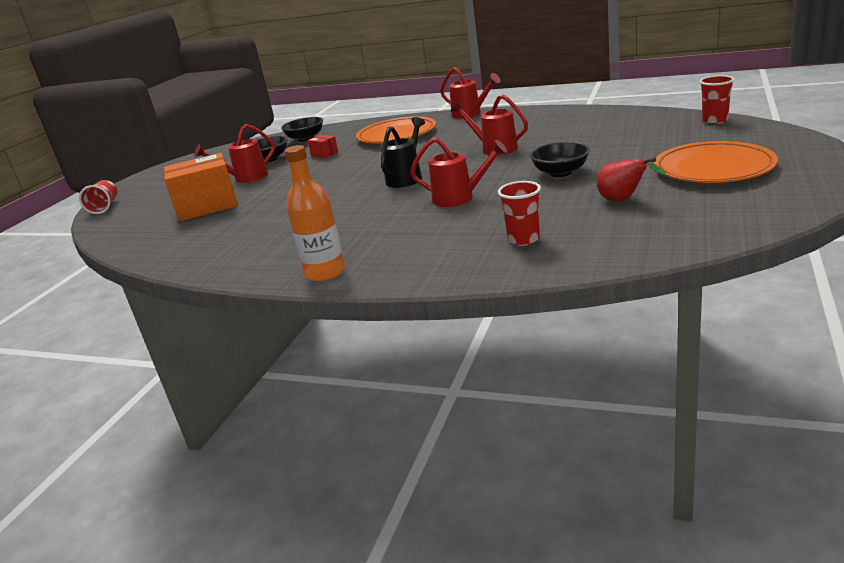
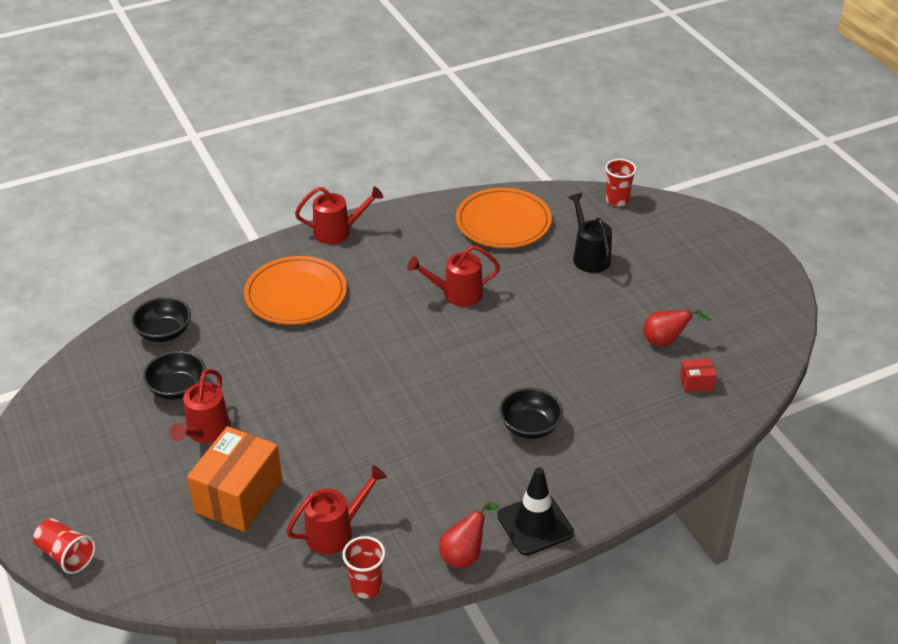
camera: 50 degrees left, 15 degrees up
orange bottle [284,145,345,281] -> black traffic cone [497,467,574,555]
red box [308,135,338,158] -> red box moved to [680,358,717,392]
black watering can [381,117,425,188] -> black watering can moved to [568,193,612,273]
red watering can [410,138,508,207] -> red watering can moved to [286,465,387,554]
red cup [498,181,541,246] -> red cup moved to [342,536,385,598]
black bowl [530,142,590,177] -> black bowl moved to [499,388,563,439]
orange plate [654,141,778,183] -> orange plate moved to [456,188,552,248]
none -> red pear [439,501,499,569]

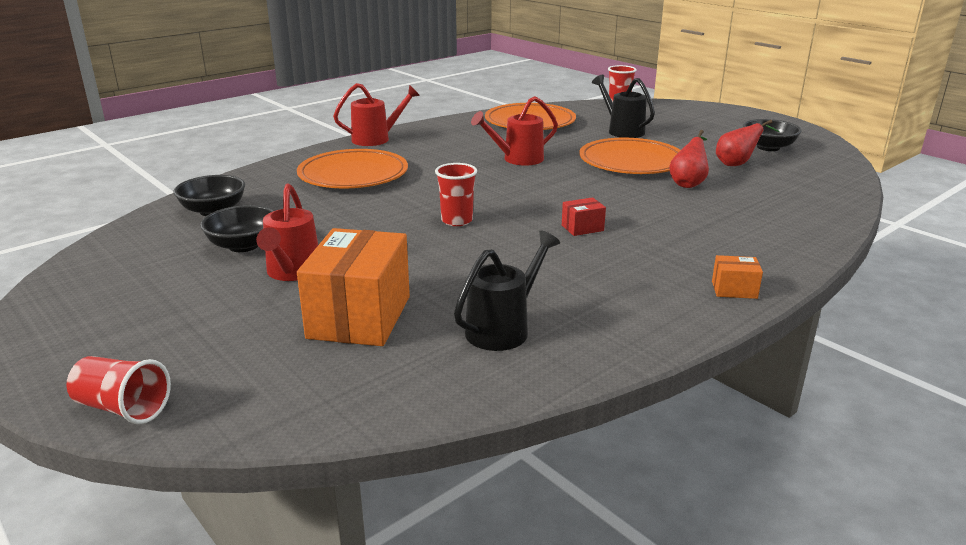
camera: 15 degrees left, 15 degrees down
red watering can [286,465,387,554] -> black watering can [454,231,560,351]
red cup [342,536,385,598] -> red cup moved to [435,163,477,226]
red pear [439,501,499,569] -> red pear moved to [669,130,709,188]
black traffic cone [497,467,574,555] -> orange box [712,255,763,299]
black bowl [499,388,563,439] -> black bowl moved to [743,119,802,151]
red box [680,358,717,392] -> red box moved to [562,197,606,236]
none -> orange plate [579,138,681,174]

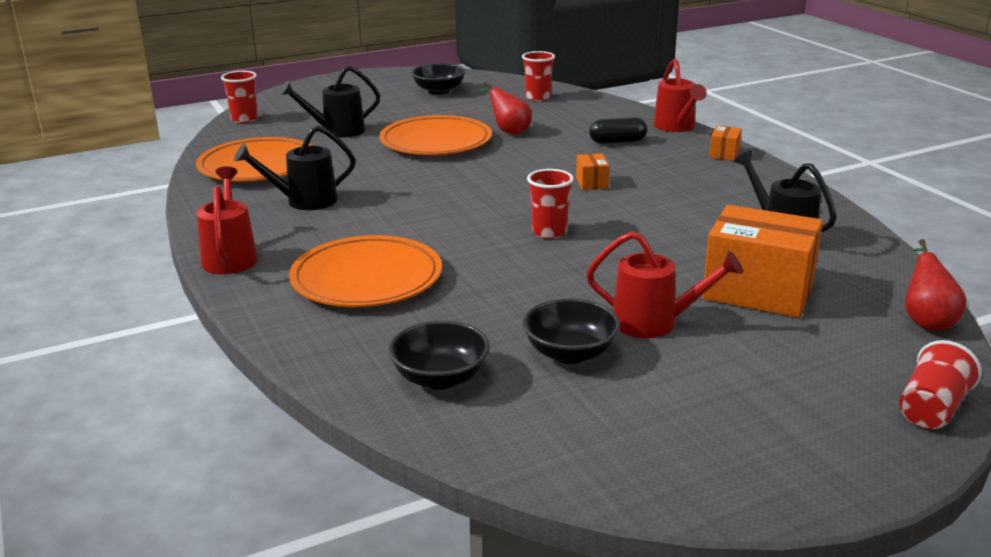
camera: 75 degrees left, 0 degrees up
red watering can [471,96,558,166] -> red watering can moved to [653,59,707,132]
red box [562,197,606,236] -> orange box [576,154,609,190]
red pear [716,120,780,166] -> red pear moved to [905,239,967,331]
none -> black watering can [234,125,356,210]
none -> red cup [522,51,555,101]
none -> black capsule [589,117,647,144]

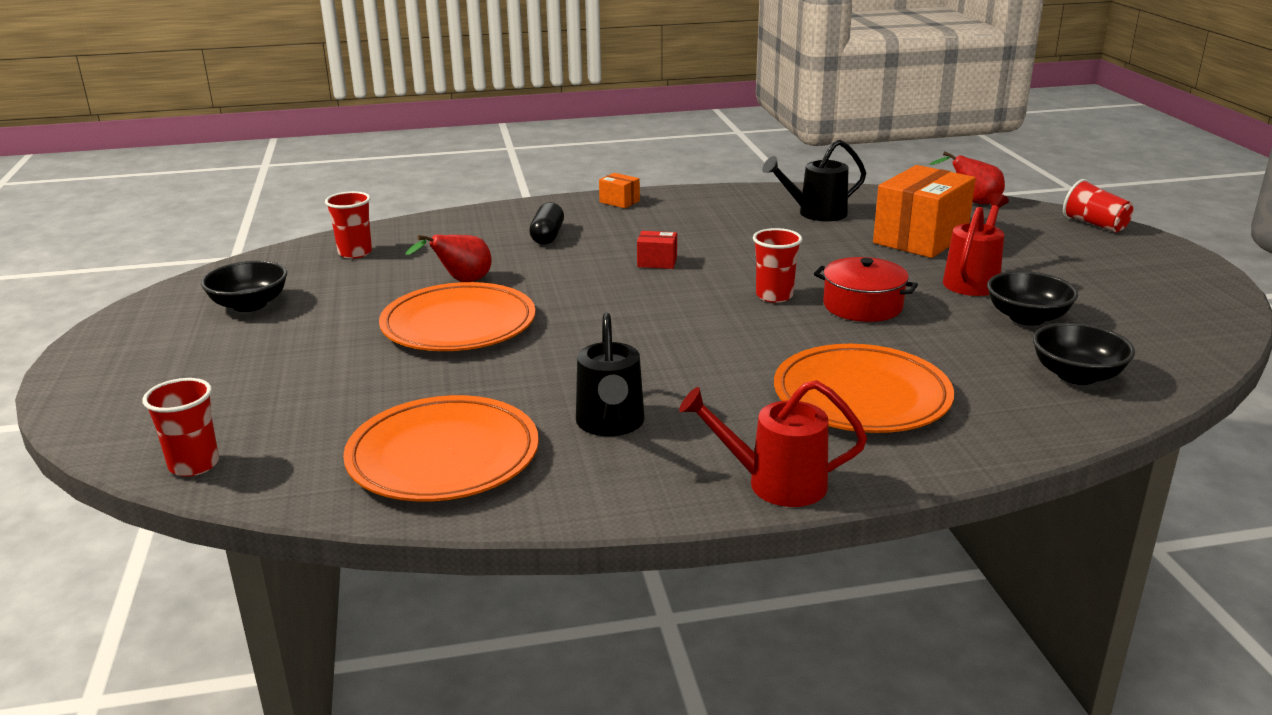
camera: 75 degrees left, 0 degrees up
black watering can [279,66,380,138] -> none
orange box [576,154,609,190] -> red box [637,231,677,269]
red watering can [653,59,707,132] -> none
none -> red pot [814,257,918,322]

